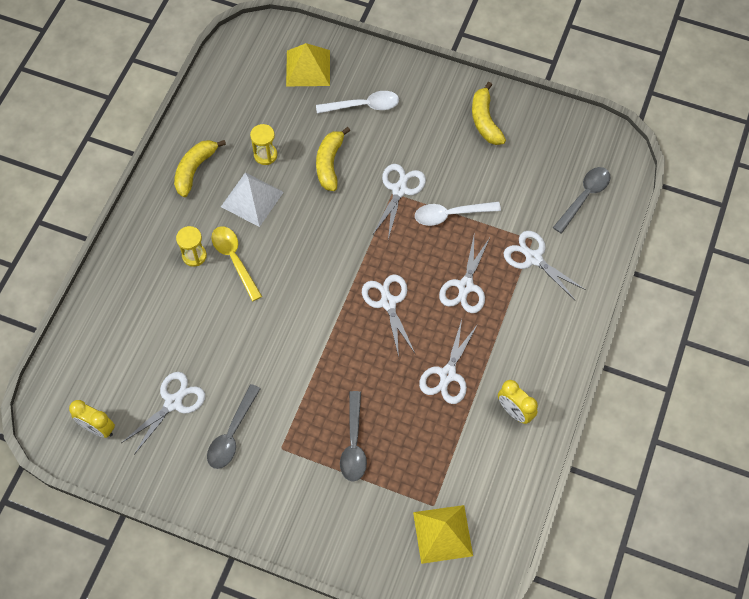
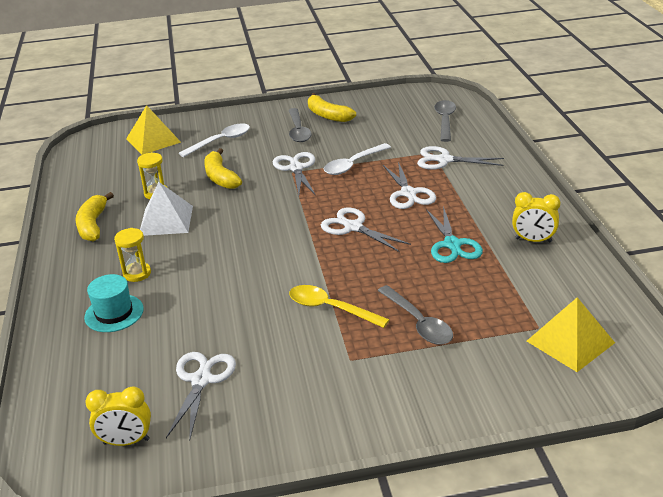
camera: 30 degrees left, 30 degrees down
grey spoon [207,384,261,469] -> grey spoon moved to [288,108,312,142]
yellow spoon [211,226,262,301] -> yellow spoon moved to [289,285,390,328]
white scissors [419,319,478,404] -> turquoise scissors [426,206,483,263]
none -> turquoise hat [84,274,144,332]

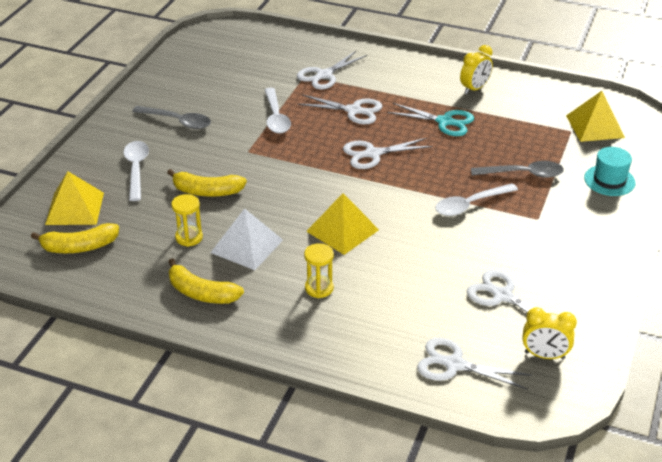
camera: 60 degrees left, 5 degrees up
turquoise hat [84,274,144,332] -> turquoise hat moved to [584,147,635,196]
yellow clock [85,386,151,446] -> yellow clock turned 75 degrees clockwise [522,307,577,359]
white scissors [273,152,316,196] -> white scissors moved to [417,338,532,390]
yellow spoon [289,285,390,328] -> white spoon [435,183,518,216]
yellow banana [308,93,356,122] -> yellow banana moved to [31,223,119,253]
grey spoon [434,100,456,142] -> none
none -> yellow pyramid [306,193,379,255]

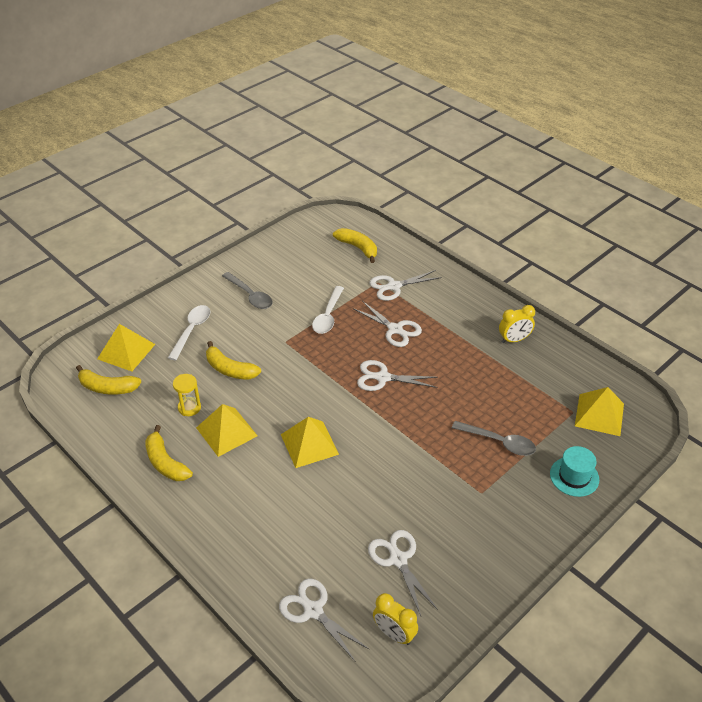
camera: 25 degrees right, 5 degrees up
white pyramid [211,208,283,270] -> yellow pyramid [196,404,258,457]
yellow hourglass [304,243,334,298] -> none
turquoise scissors [387,103,474,136] -> none
white spoon [435,183,518,216] -> none
none -> yellow banana [333,228,377,263]

